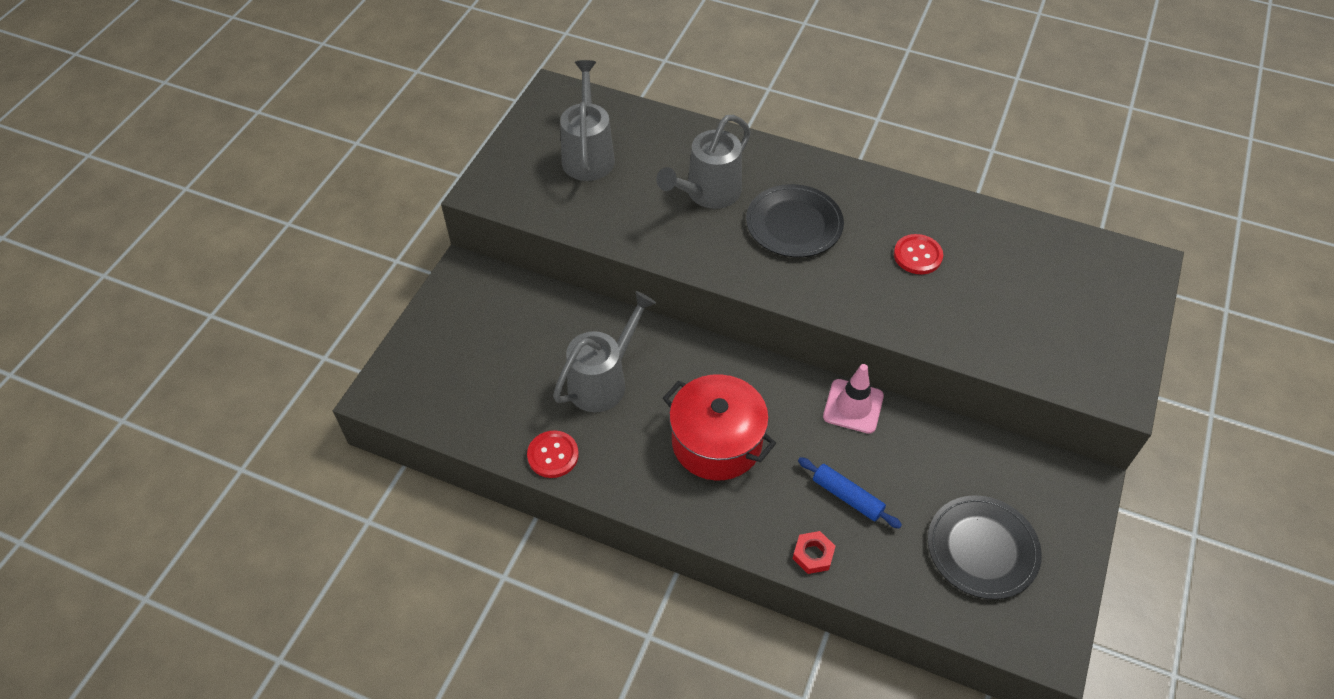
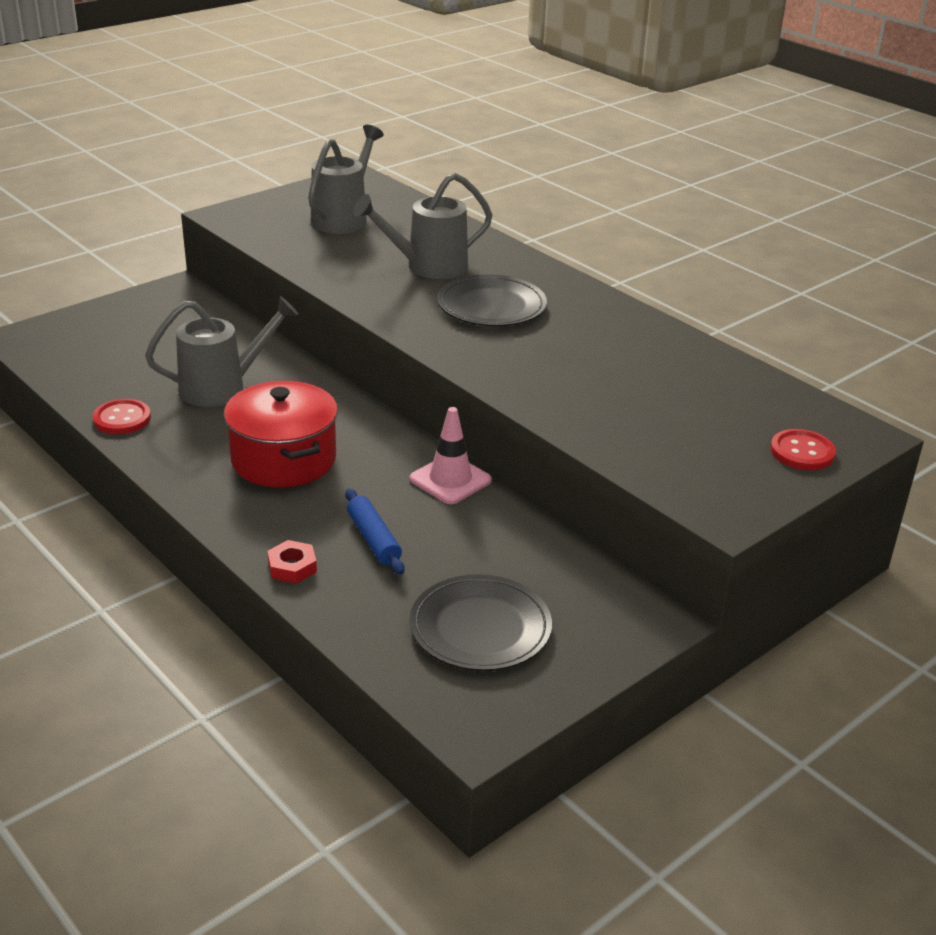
camera: 25 degrees right, 20 degrees down
red button [894,234,943,274] -> red button moved to [770,429,836,470]

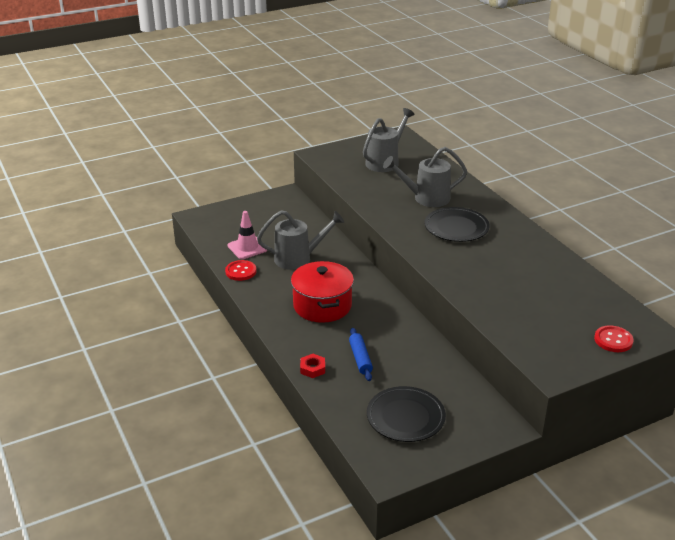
camera: 15 degrees right, 0 degrees up
pink traffic cone [409,407,492,504] -> pink traffic cone moved to [228,211,268,259]

